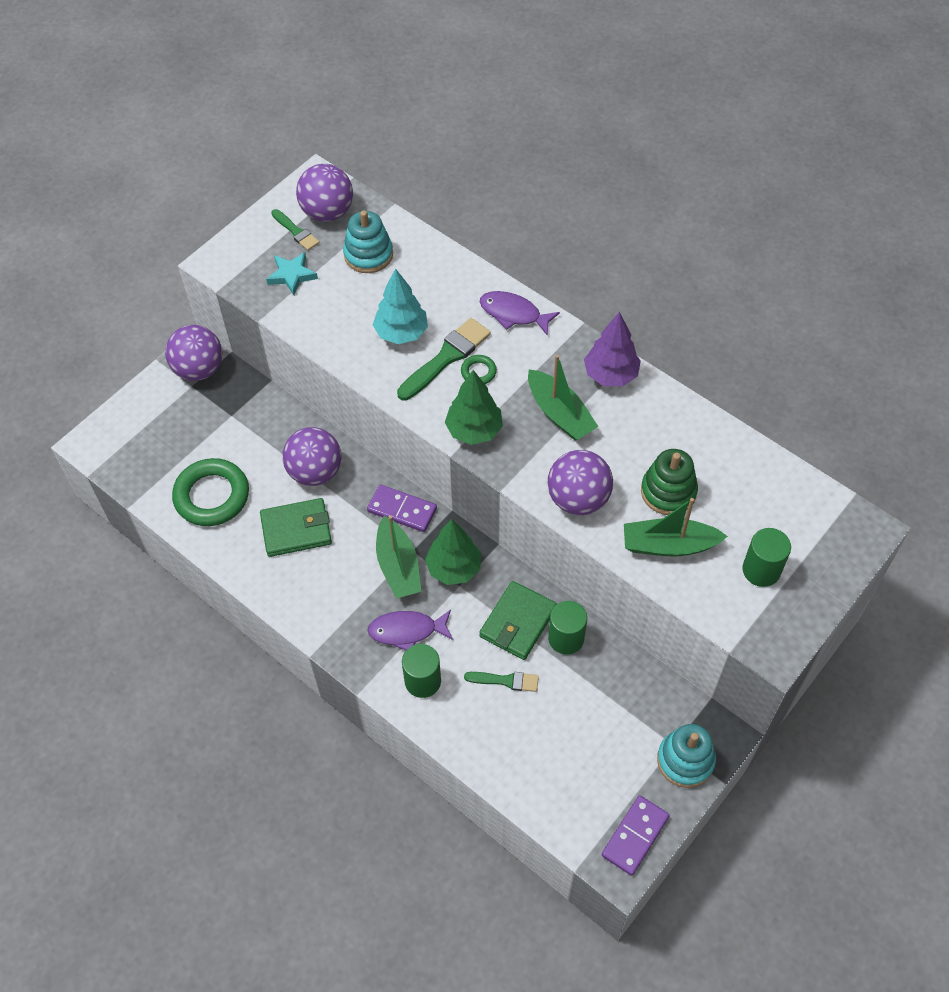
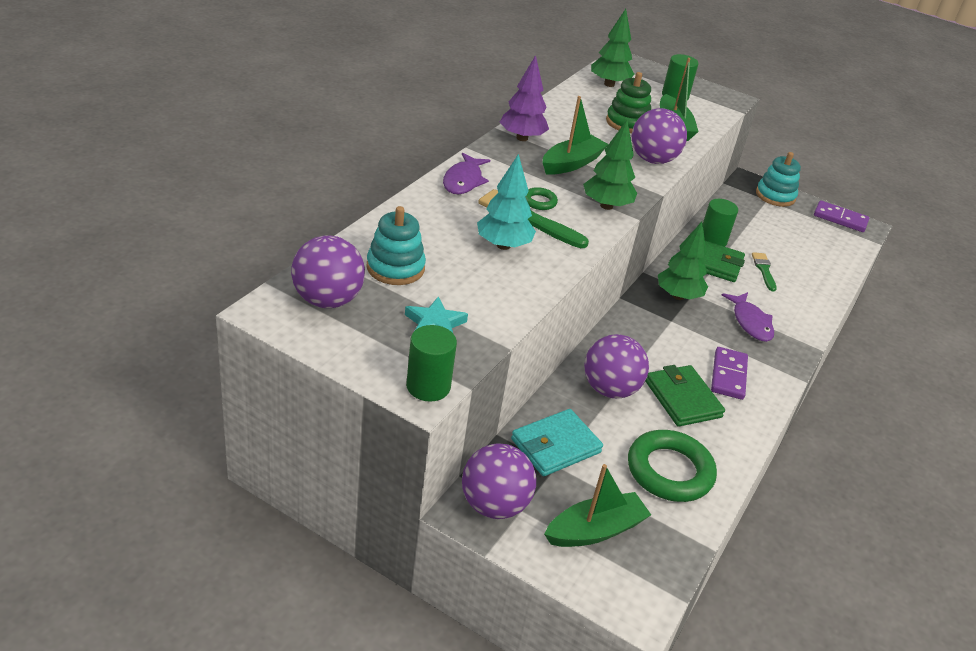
camera: 105 degrees left, 20 degrees down
green brush [271,209,319,251] -> none
purple domino [367,484,437,532] -> purple domino moved to [711,347,748,400]
green boat [376,515,422,599] -> green boat moved to [544,464,651,547]
green cylinder [402,644,441,698] -> green cylinder moved to [406,325,457,402]
none -> turquoise wallet [511,409,603,476]
none -> green tree [591,9,635,87]

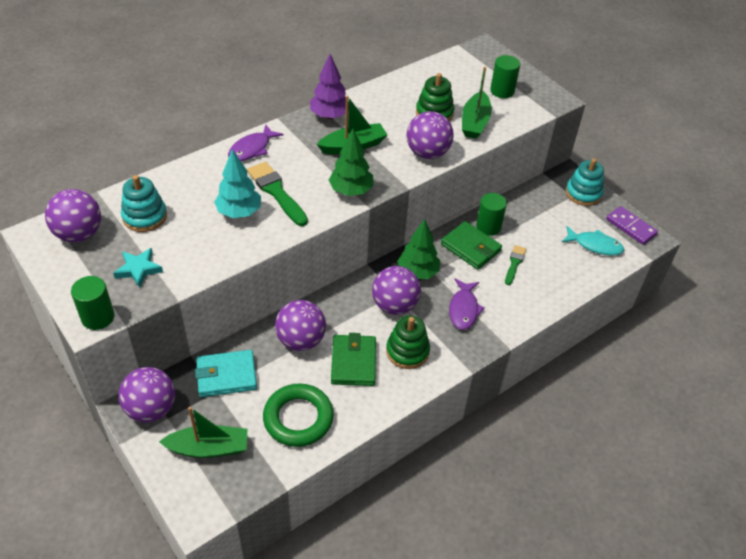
camera: 25 degrees right, 10 degrees up
green ring [525,187,558,210] -> none
green tree [591,9,635,87] -> none
purple domino [711,347,748,400] -> green stacking toy [386,316,430,369]
none -> purple ball [372,266,421,315]
none -> turquoise fish [562,226,624,256]

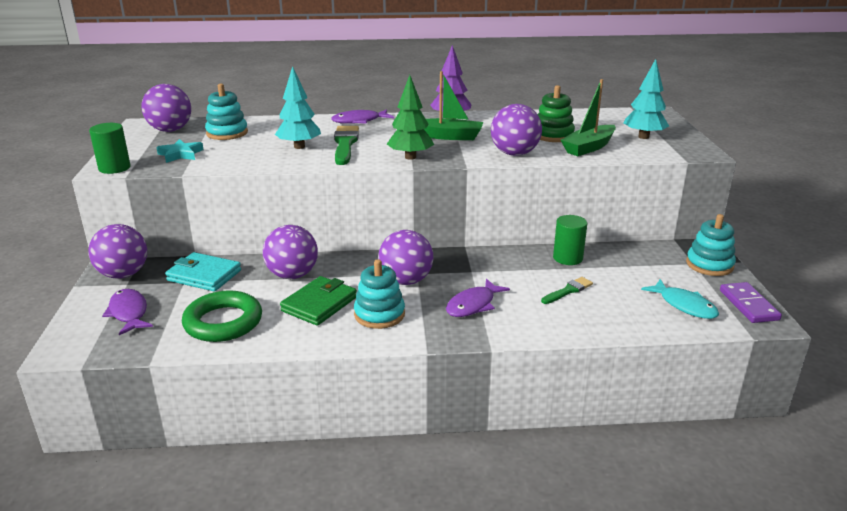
camera: 35 degrees right, 20 degrees down
green boat [159,407,248,458] -> purple fish [102,289,153,335]
green stacking toy [386,316,430,369] -> turquoise stacking toy [354,259,405,329]
green tree [397,219,440,279] -> none
green wallet [441,221,502,270] -> none
green cylinder [490,55,520,98] -> turquoise tree [623,59,669,139]

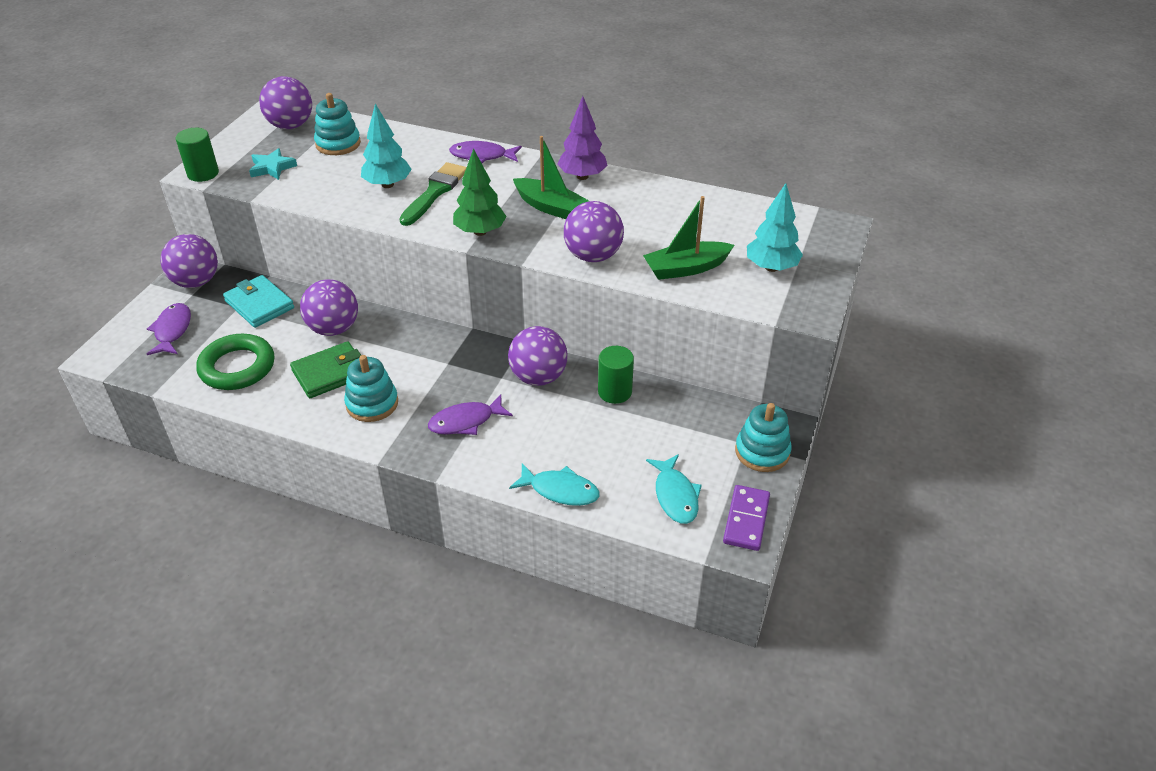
camera: 25 degrees right, 15 degrees up
purple ball [378,230,433,285] -> purple ball moved to [508,326,568,386]
green stacking toy [538,85,575,142] -> none
green brush [541,277,593,304] -> none
none -> turquoise fish [509,463,600,506]

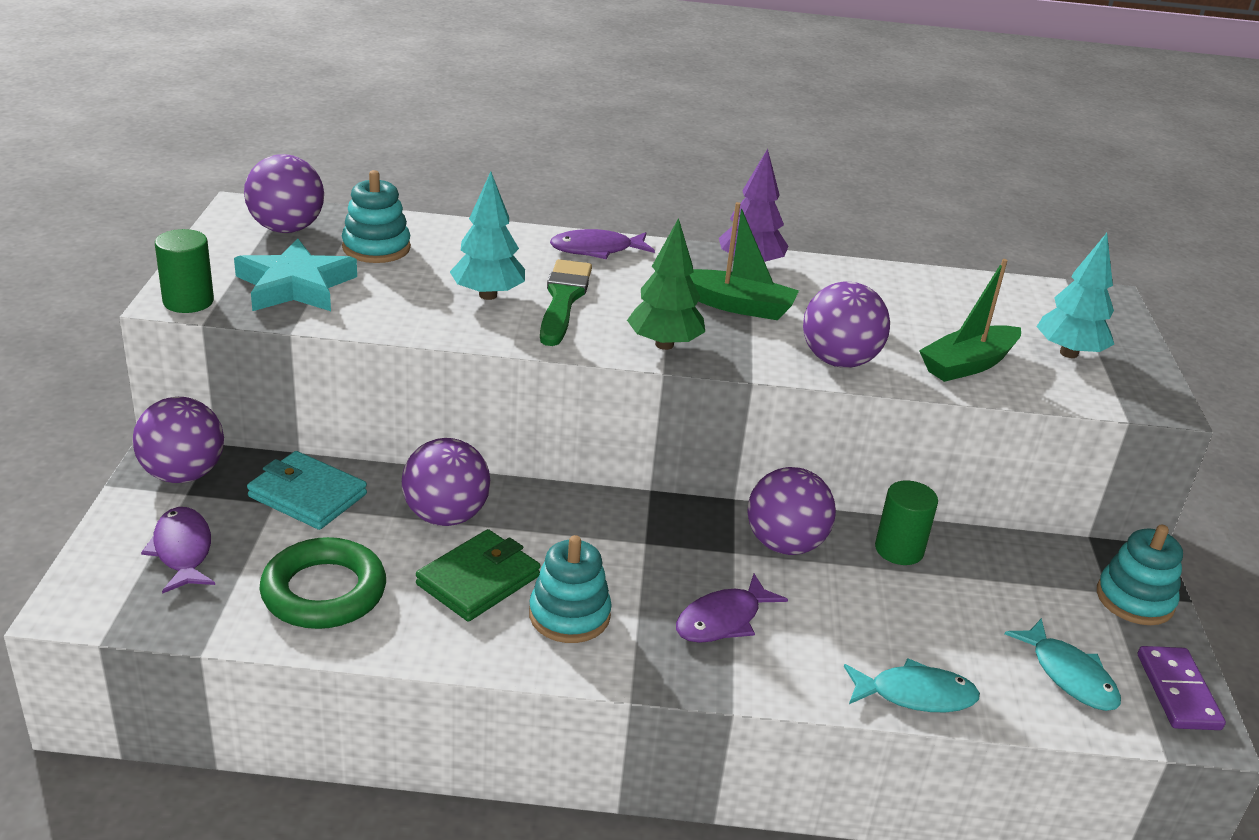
camera: 20 degrees left, 10 degrees down
turquoise star [249,148,297,180] -> turquoise star [234,239,357,311], size x1.66

